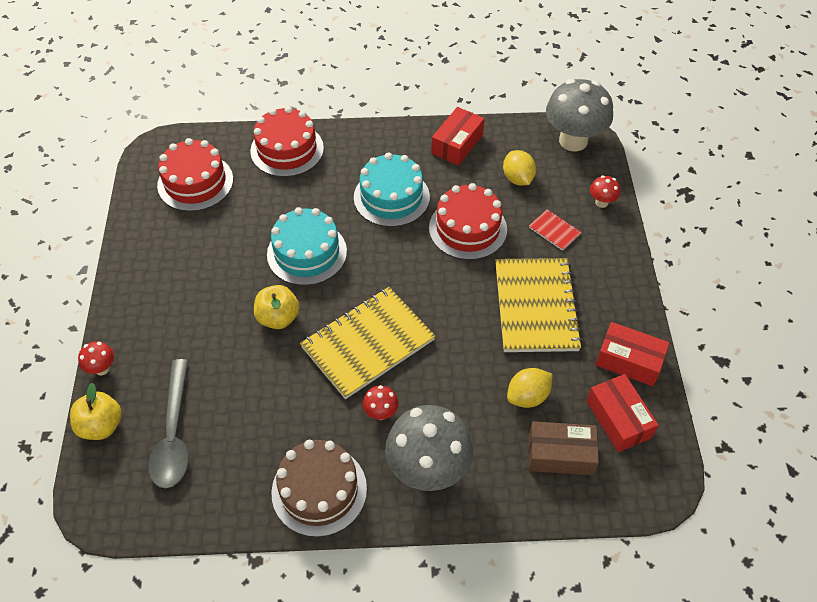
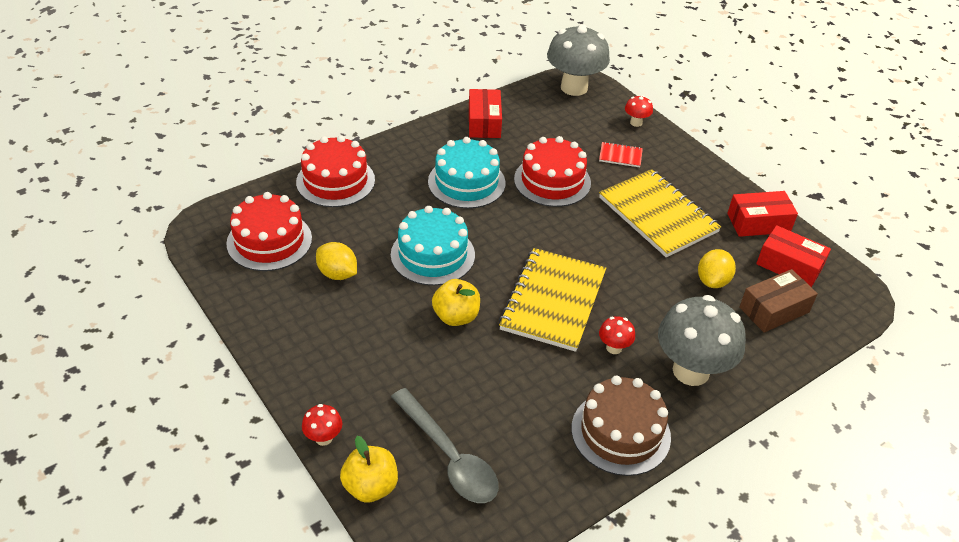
camera: 35 degrees left, 10 degrees down
yellow lemon [503,150,536,186] -> yellow lemon moved to [316,242,357,280]

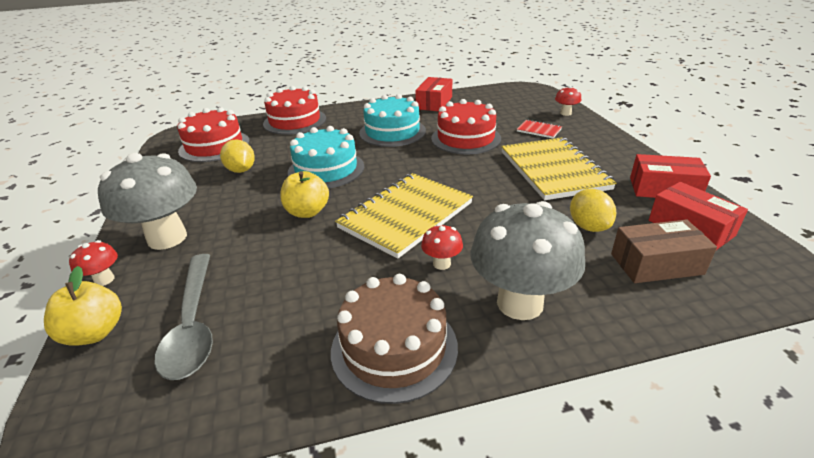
camera: 25 degrees right, 10 degrees down
grey mushroom [547,24,610,96] -> grey mushroom moved to [98,153,197,250]
yellow lemon [698,249,736,288] -> yellow lemon turned 60 degrees counterclockwise [570,189,616,232]

